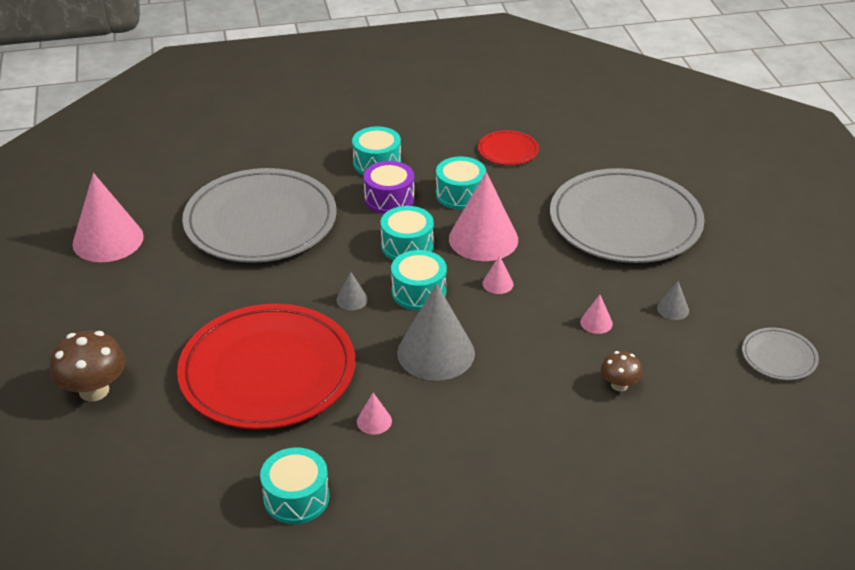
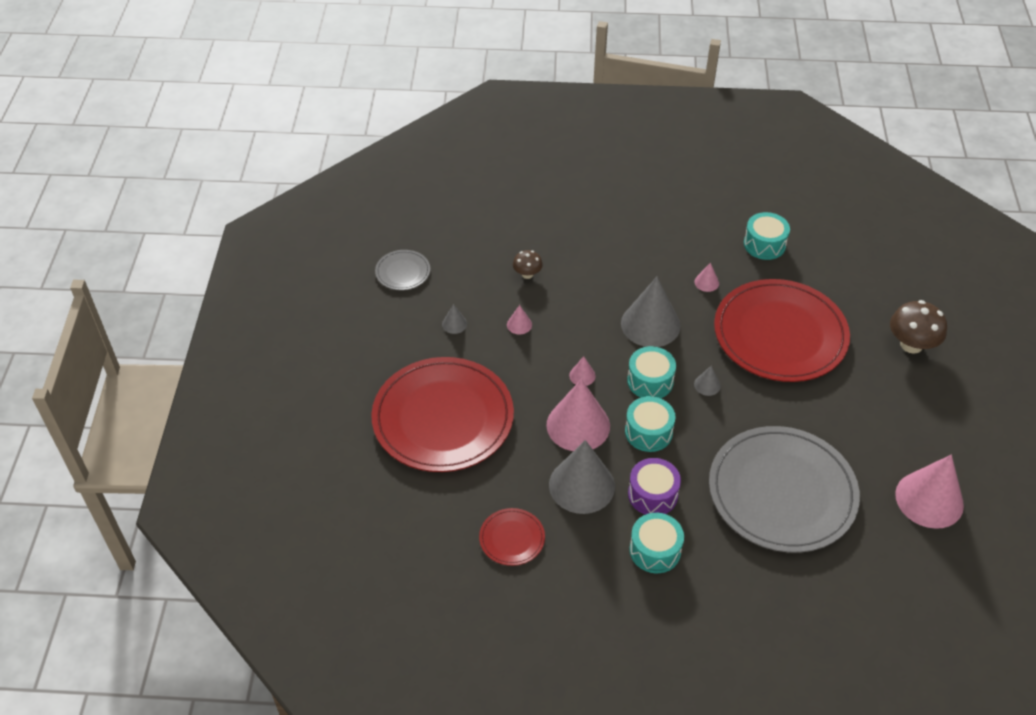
camera: 165 degrees left, 10 degrees up
turquoise drum [436,156,486,210] -> grey cone [549,440,615,514]
grey plate [550,168,705,263] -> red plate [371,357,514,472]

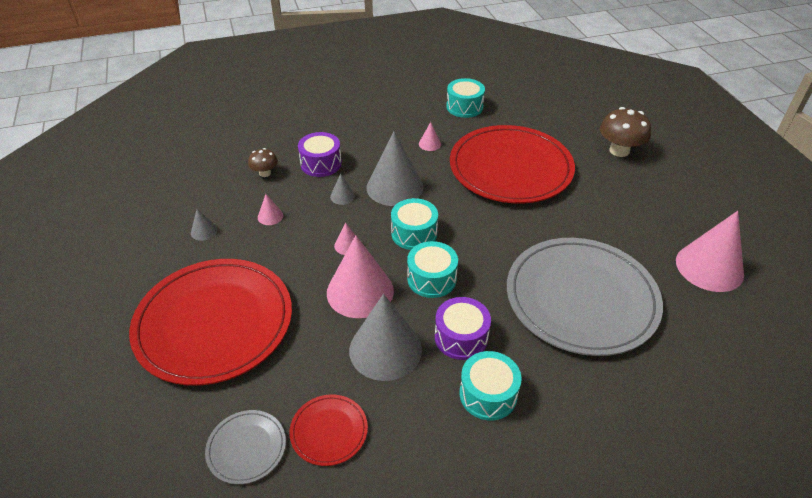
camera: 20 degrees left, 5 degrees down
grey plate [375,250,430,290] -> grey plate moved to [205,410,286,485]
grey cone [694,366,721,396] -> grey cone moved to [330,174,355,205]
none -> purple drum [298,132,342,177]

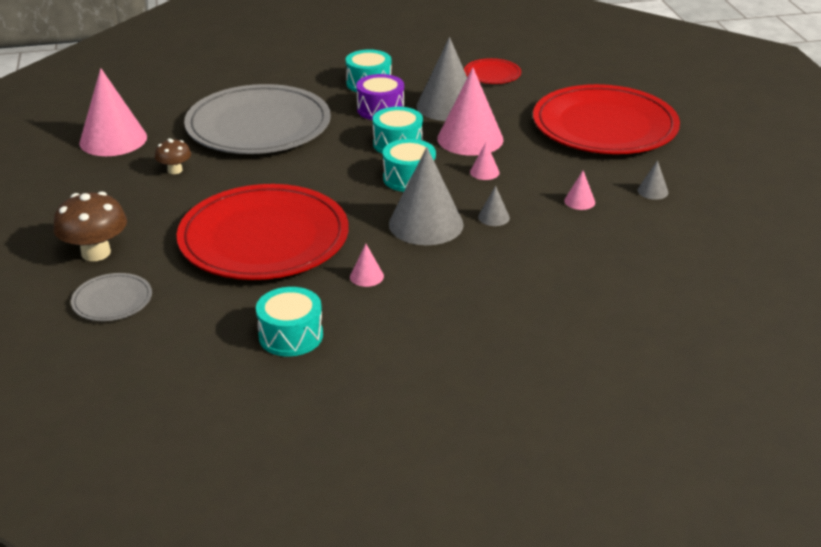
camera: 175 degrees left, 10 degrees down
grey plate [205,410,286,485] -> grey plate moved to [71,273,152,321]
brown mushroom [248,148,278,177] -> brown mushroom moved to [155,139,191,174]
purple drum [298,132,342,177] -> none

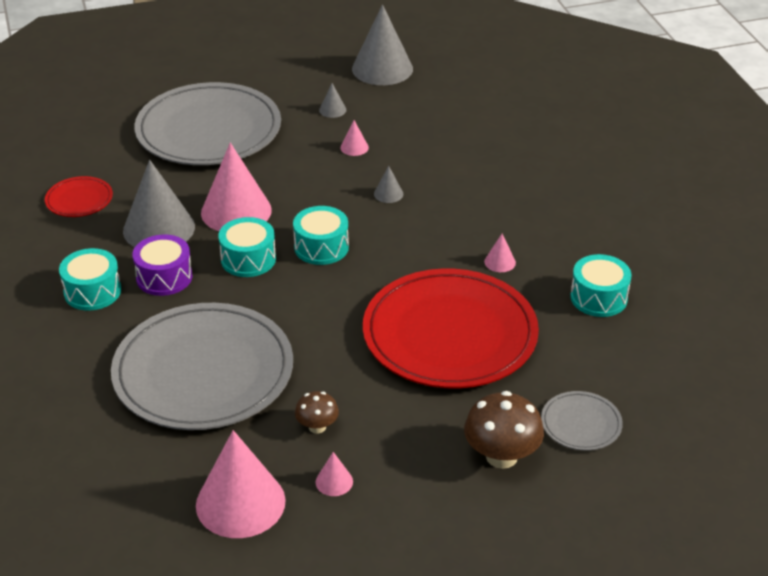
camera: 95 degrees left, 5 degrees up
grey cone [389,147,464,245] -> grey cone moved to [352,4,413,85]
pink cone [470,142,500,180] -> pink cone moved to [316,452,353,496]
red plate [533,84,680,154] -> grey plate [134,82,281,165]

